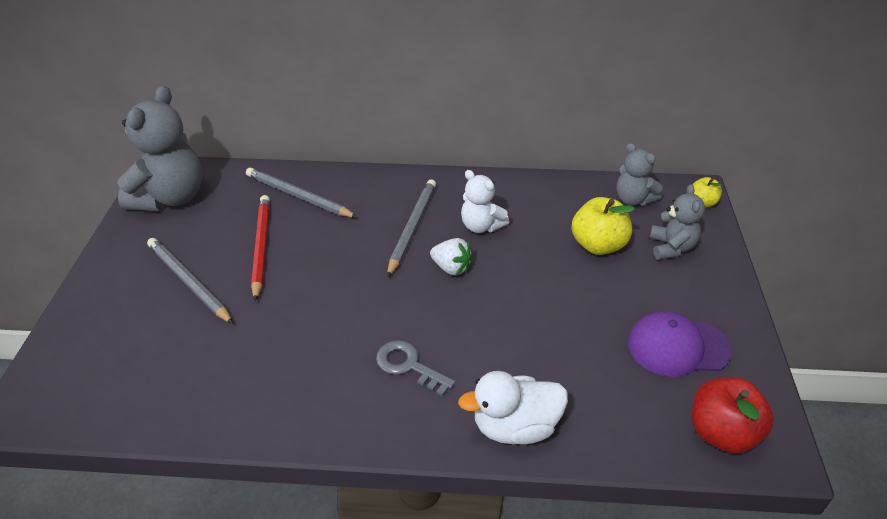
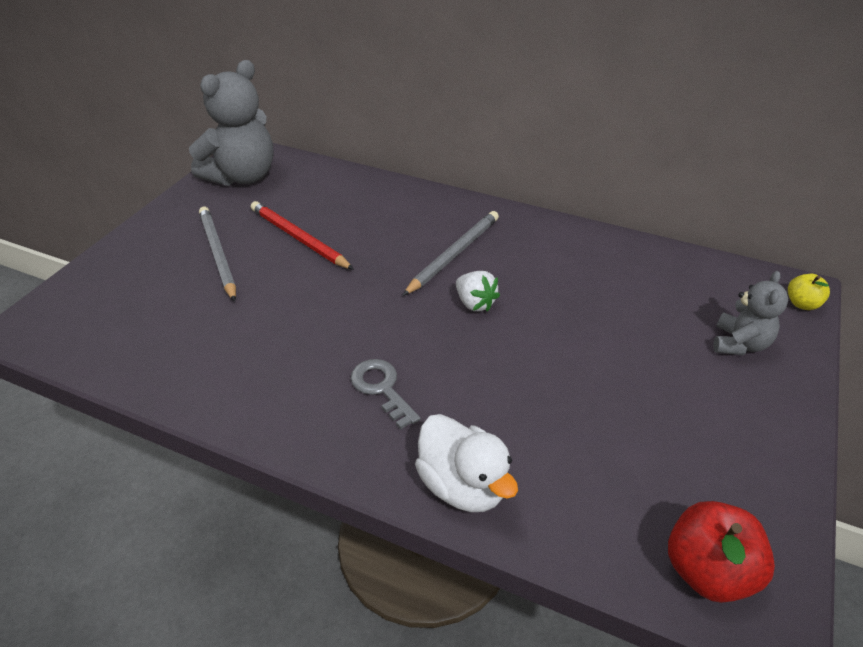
camera: 20 degrees right, 0 degrees up
grey pencil [246,167,358,218] -> none
red pencil [251,195,270,301] -> red pencil turned 60 degrees counterclockwise [251,201,354,270]
white duck [458,371,568,444] -> white duck turned 135 degrees counterclockwise [415,414,518,512]
white teddy bear [461,170,509,233] -> none
yellow apple [571,197,635,255] -> none
grey teddy bear [616,143,663,206] -> none
purple cap [628,311,732,377] -> none

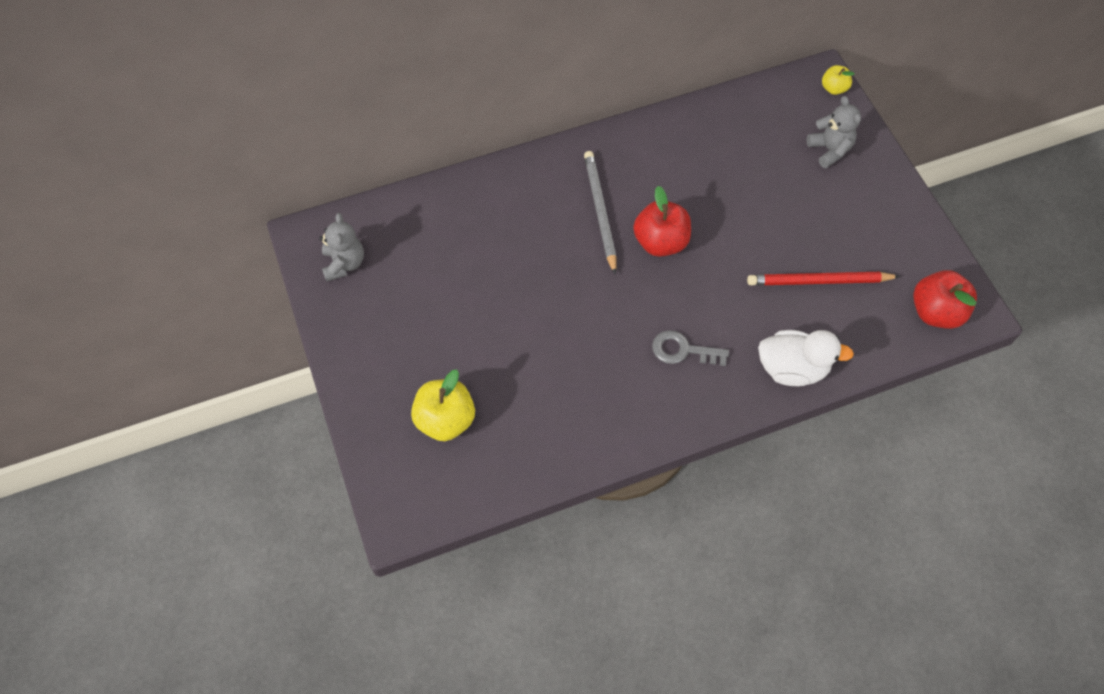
camera: 45 degrees left, 20 degrees up
grey teddy bear [189,60,274,186] -> grey teddy bear [319,213,364,282], size x0.55
grey pencil [199,207,236,302] -> none
red pencil [251,201,354,270] -> red pencil moved to [747,272,900,286]
white strawberry [456,271,500,312] -> red apple [633,186,691,257]
none -> yellow apple [411,369,475,441]

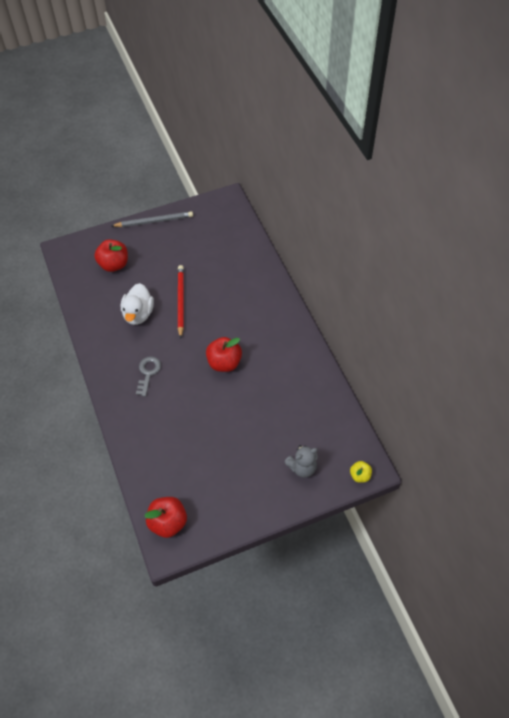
camera: 90 degrees right, 5 degrees down
grey teddy bear [319,213,364,282] -> none
yellow apple [411,369,475,441] -> red apple [94,239,128,272]
grey pencil [584,151,617,275] -> grey pencil moved to [111,211,193,227]
red pencil [747,272,900,286] -> red pencil moved to [178,265,184,339]
white duck [758,330,854,386] -> white duck moved to [121,283,154,325]

